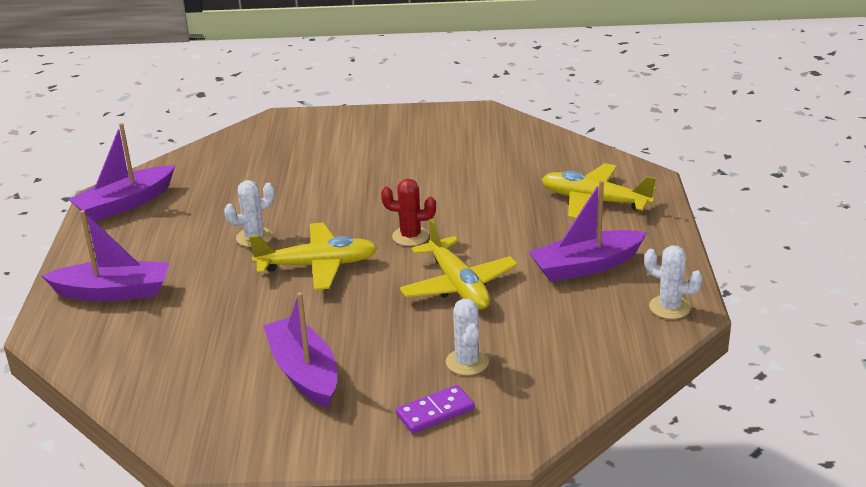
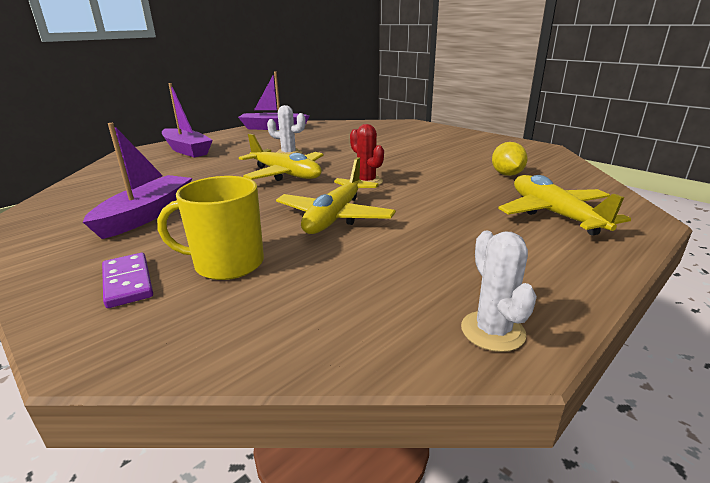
camera: 45 degrees right, 5 degrees down
purple domino [396,385,475,433] -> purple domino turned 45 degrees clockwise [102,253,153,308]
white cactus [446,298,489,375] -> yellow mug [157,176,264,280]
purple boat [528,180,647,281] -> none
none -> yellow lemon [492,142,528,176]

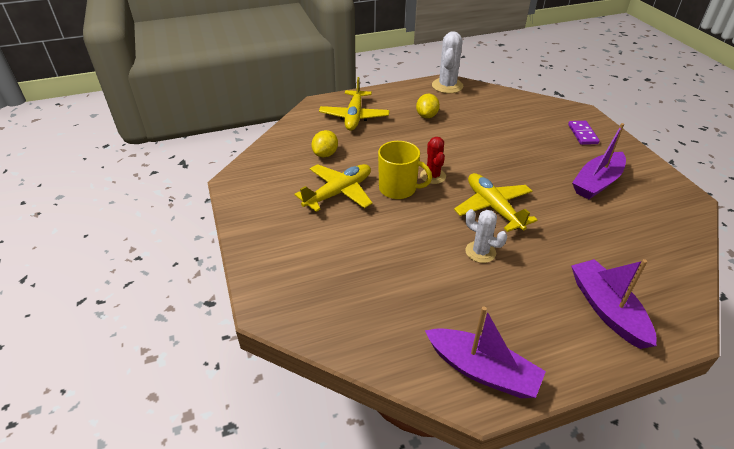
camera: 155 degrees left, 15 degrees up
yellow mug [157,176,264,280] -> yellow mug moved to [378,141,432,199]
yellow plane [276,157,396,234] -> yellow plane moved to [294,164,373,212]
white cactus [461,231,537,352] -> white cactus [432,31,463,94], size x1.52
none -> yellow lemon [416,94,440,118]

